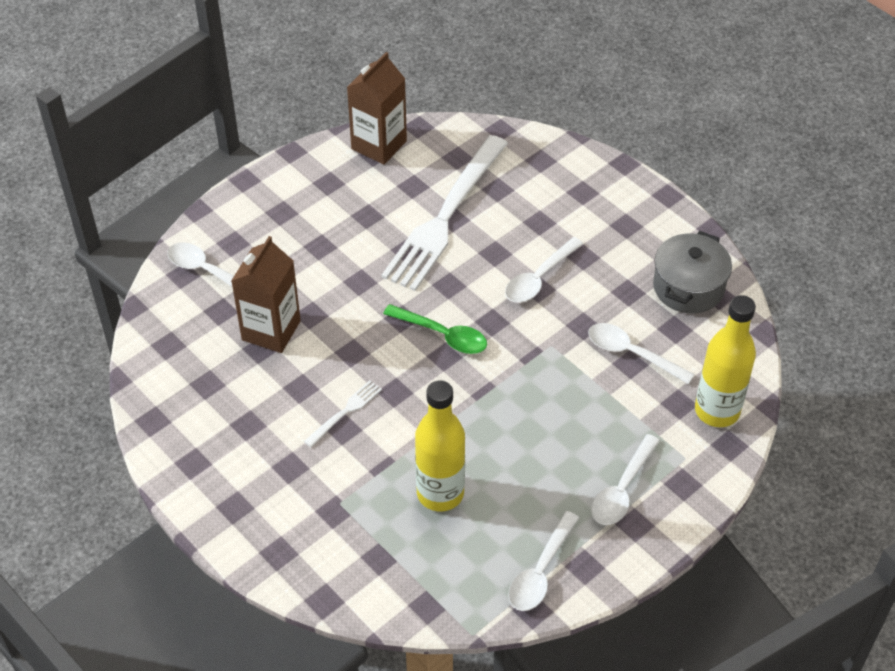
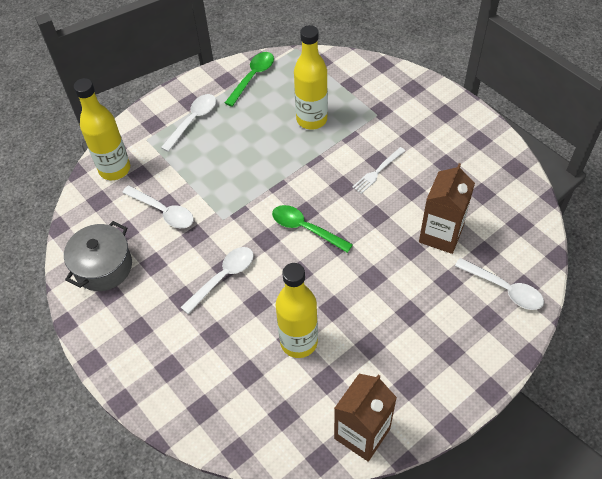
camera: 175 degrees left, 5 degrees up
white fork [381,135,508,291] -> yellow bottle [276,263,318,358]
white spoon [508,511,579,611] -> green spoon [225,52,274,107]

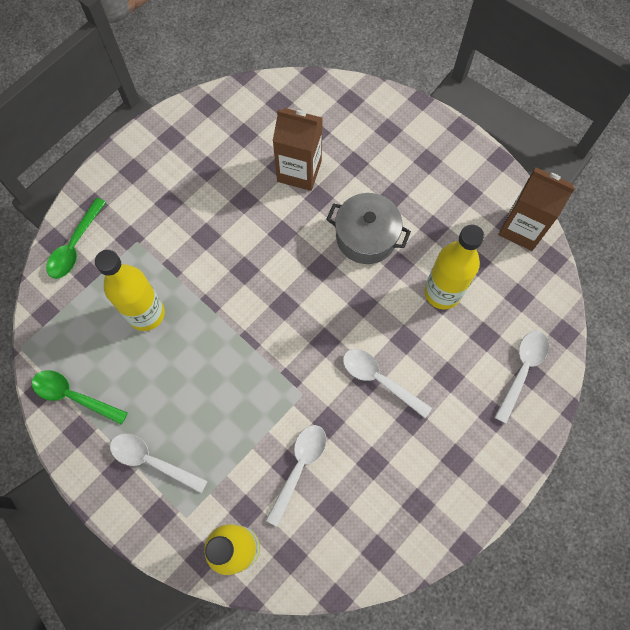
camera: 100 degrees left, 15 degrees up
grey pot [64,221,132,291] -> grey pot moved to [326,193,411,264]
green spoon [272,205,353,253] -> green spoon moved to [46,198,106,279]
white fork [352,147,405,194] -> none
white spoon [455,258,544,310] -> white spoon moved to [494,331,549,424]

